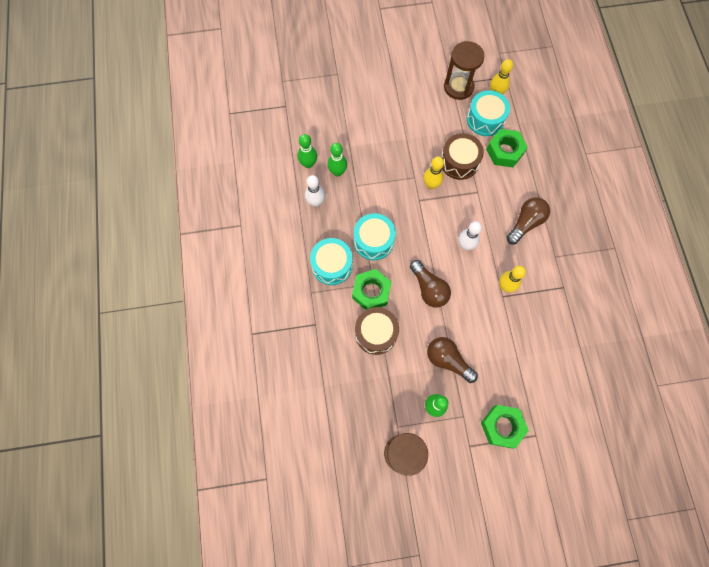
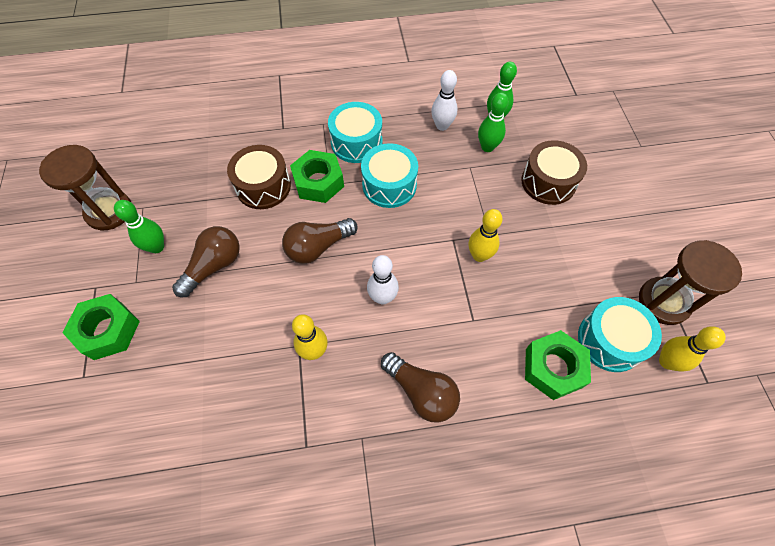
camera: 90 degrees right, 10 degrees down
brown drum [441,133,484,180] -> brown drum moved to [521,140,587,205]

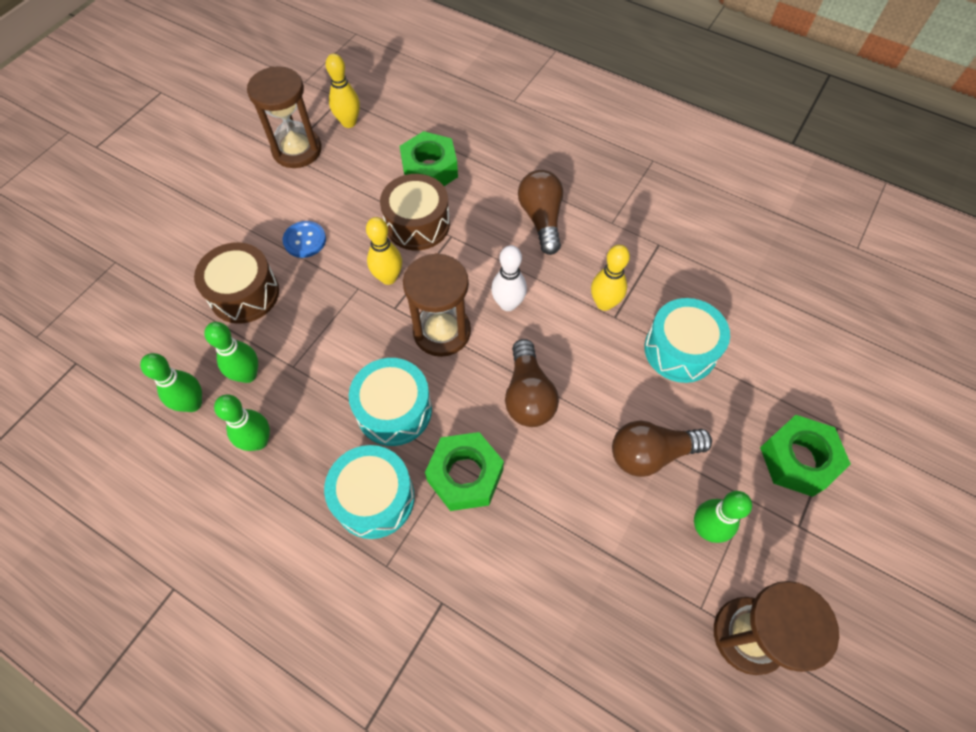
camera: 140 degrees left, 0 degrees up
brown drum [227,145,291,209] -> brown drum moved to [380,174,450,251]
brown light bulb [282,218,358,264] -> brown light bulb turned 75 degrees clockwise [505,339,559,427]
white bowling pin [431,70,458,131] -> green bowling pin [214,394,270,451]
turquoise drum [578,297,662,372] -> turquoise drum moved to [645,298,730,383]
none -> blue button [282,221,326,258]
none -> brown hourglass [403,253,471,357]

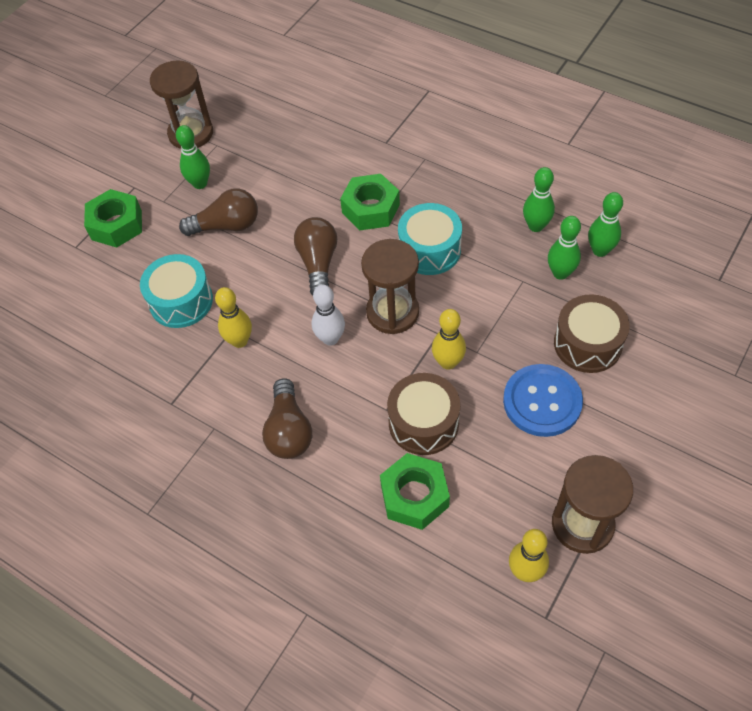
camera: 175 degrees left, 5 degrees down
blue button [282,221,326,258] -> blue button [503,364,583,437], size x1.74
turquoise drum [324,445,415,539] -> none

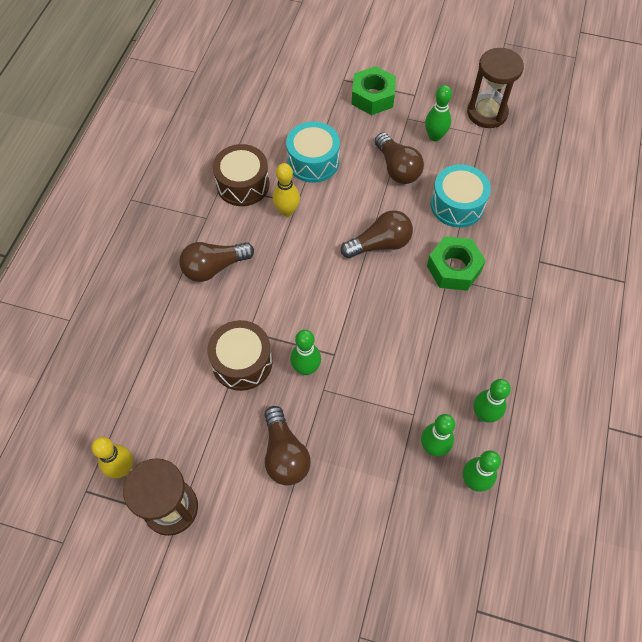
camera: 70 degrees right, 5 degrees up
white bowling pin [312,285,345,346] -> none
brown hourglass [361,239,419,334] -> none
green nut [380,453,450,530] -> none
turquoise drum [398,203,462,275] -> turquoise drum moved to [431,164,491,228]
yellow bowling pin [432,309,466,370] -> green bowling pin [290,330,321,375]
blue button [503,364,583,437] -> brown light bulb [264,406,311,485]
brown drum [554,294,630,373] -> brown drum moved to [213,144,270,206]

